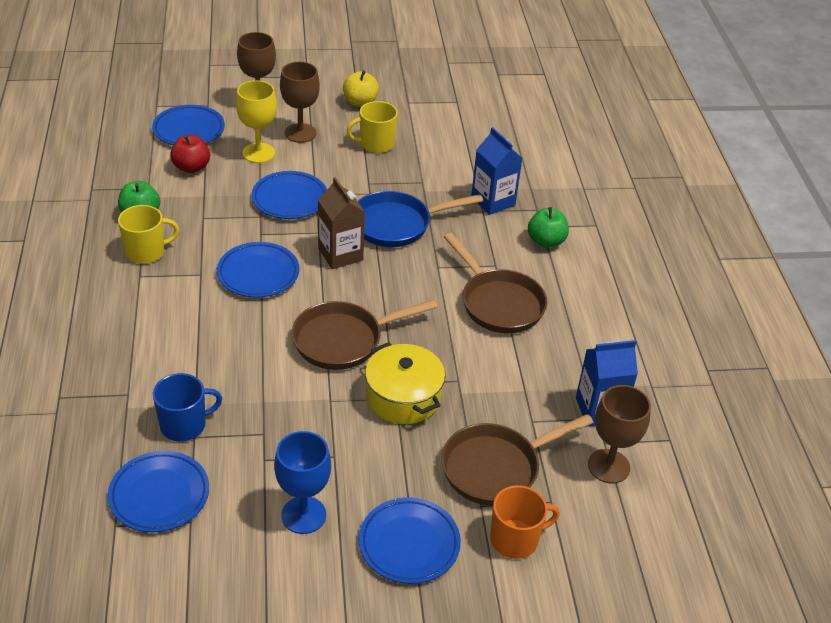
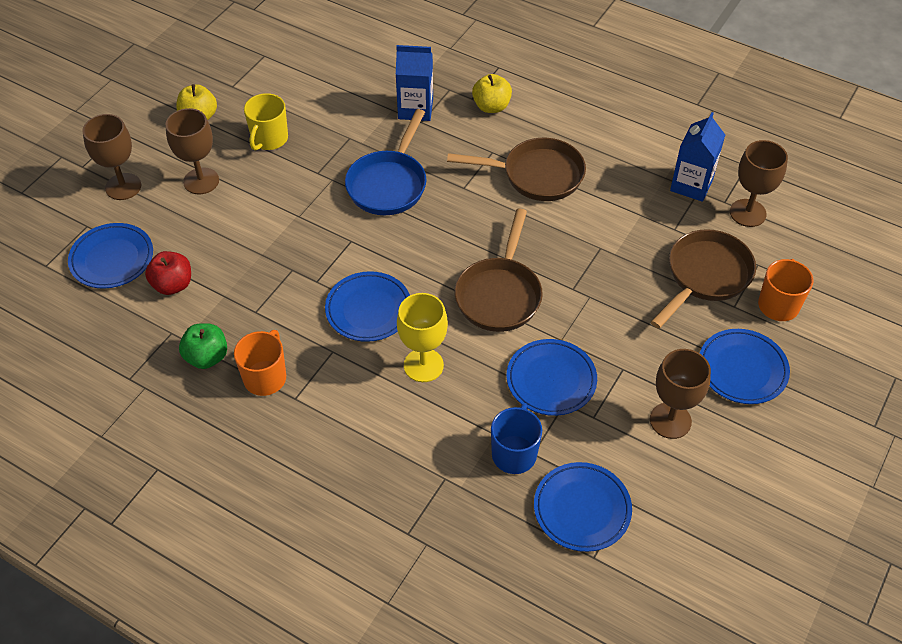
camera: 50 degrees left, 10 degrees up
yellow mug [118,205,179,264] -> orange mug [234,330,286,396]
yellow goblet [236,80,277,163] -> yellow goblet moved to [397,293,448,382]
blue plate [251,171,327,219] -> blue plate moved to [507,339,597,416]
blue goblet [274,431,331,534] -> brown goblet [650,349,711,439]
brown carton [318,177,365,269] -> none
yellow pot [365,342,445,424] -> none
brown pan [441,414,593,505] -> brown pan turned 150 degrees counterclockwise [651,229,756,328]
green apple [528,207,569,248] -> yellow apple [472,74,512,113]

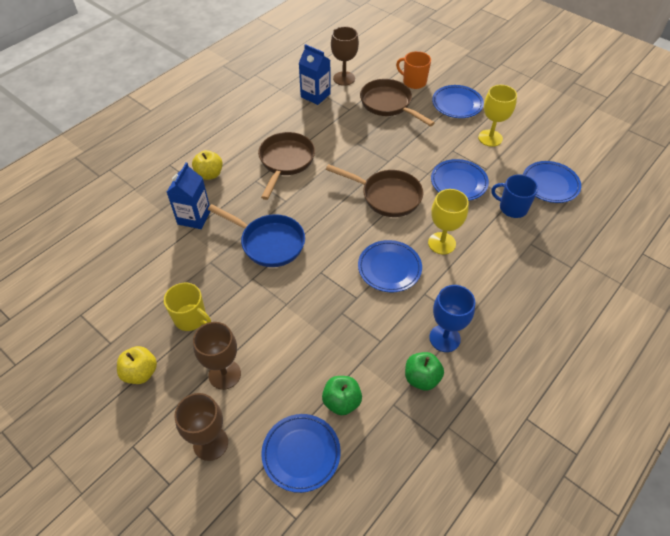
camera: 80 degrees left, 0 degrees up
red apple [145,251,191,295] -> green apple [322,376,362,415]
orange mug [234,330,286,396] -> blue goblet [429,285,475,352]
brown goblet [650,349,711,439] -> yellow goblet [478,85,517,147]

